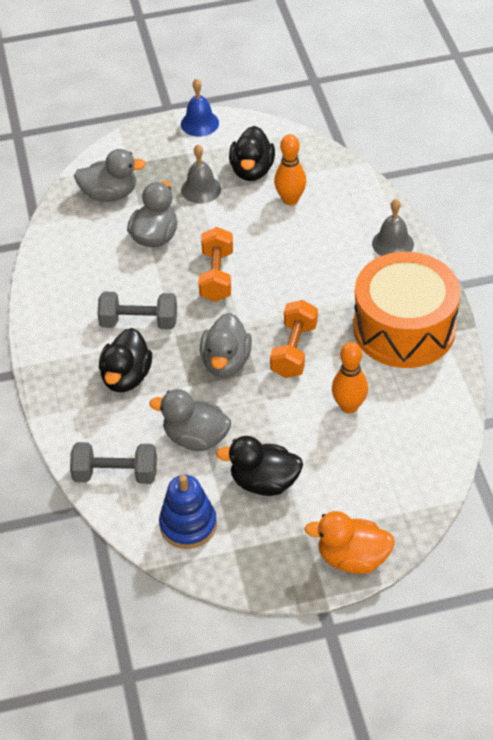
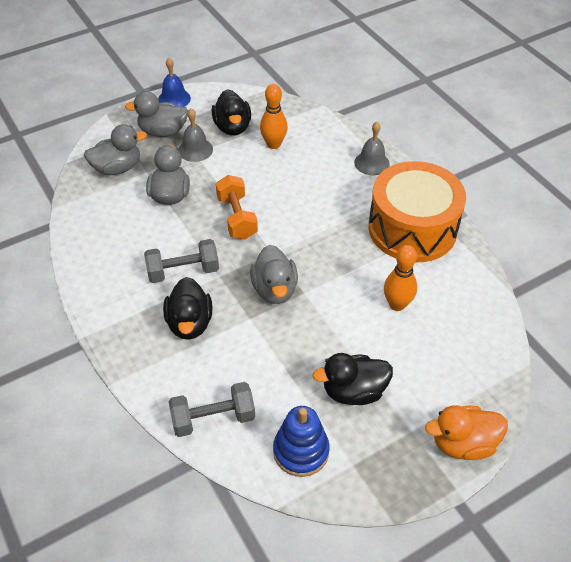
camera: 20 degrees left, 0 degrees up
grey duck [149,389,231,451] -> grey duck moved to [125,91,188,137]
orange dumbbell [270,300,318,378] -> none

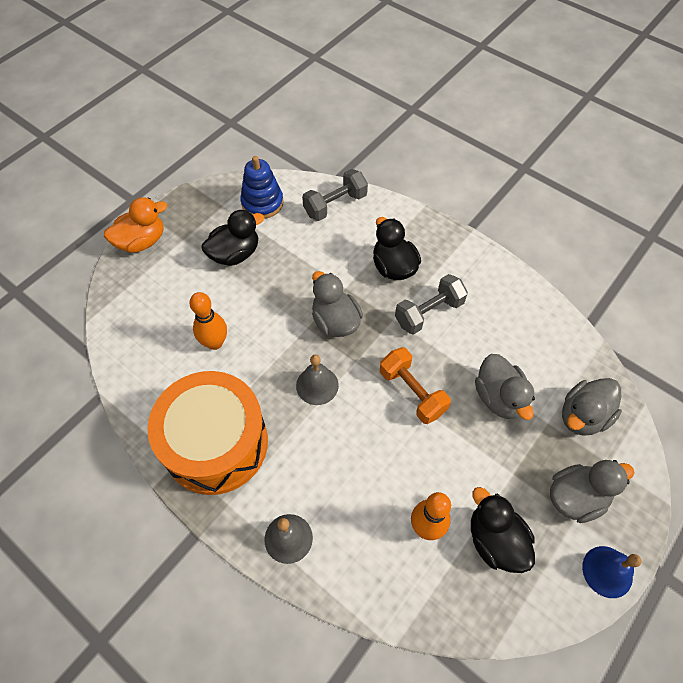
camera: 160 degrees right, 10 degrees up
grey bell [178,108,213,162] -> grey bell moved to [296,355,339,405]

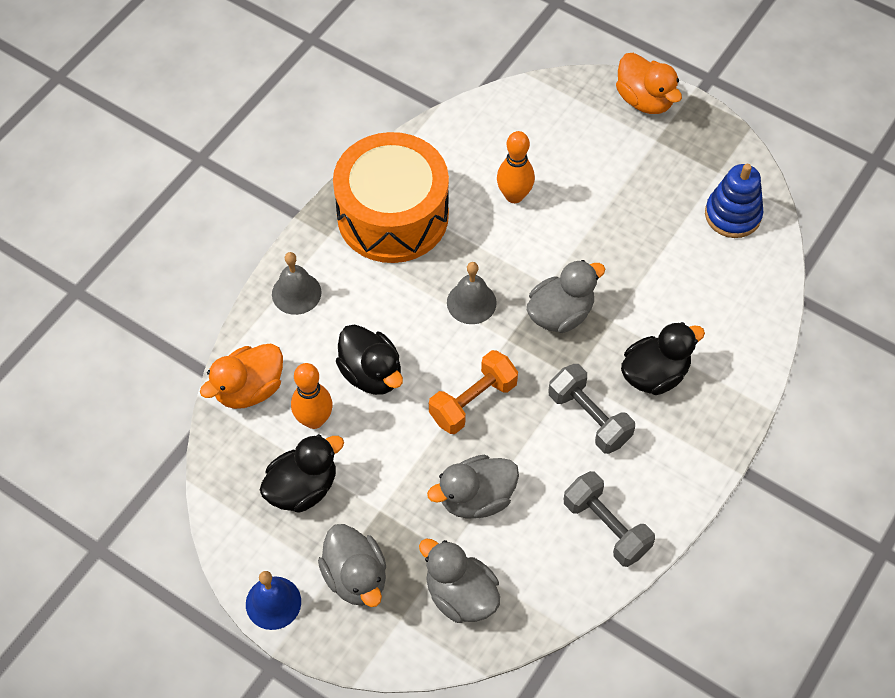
camera: 85 degrees right, 0 degrees up
black duck [201,210,264,266] -> black duck moved to [336,324,403,395]
grey dumbbell [302,169,368,221] -> grey dumbbell moved to [564,471,655,567]
none -> orange duck [200,343,283,409]

